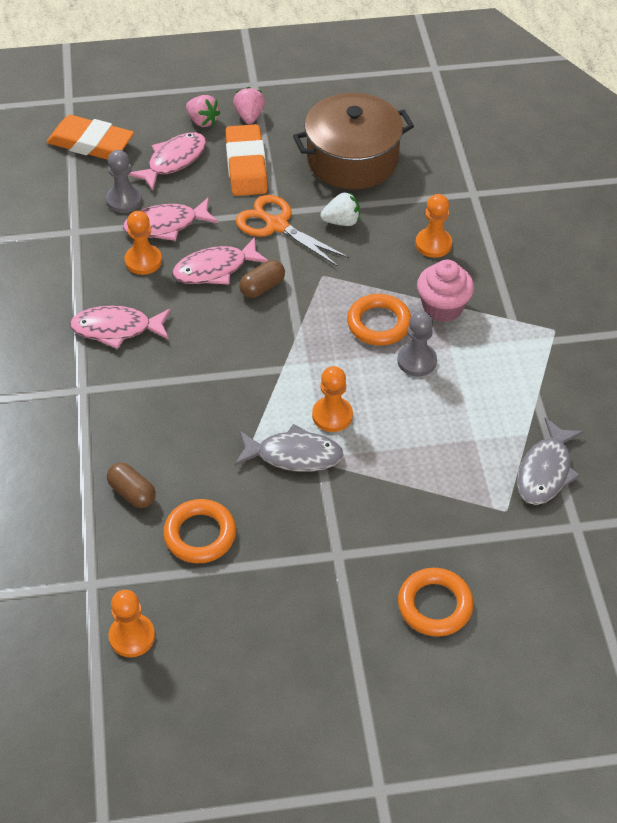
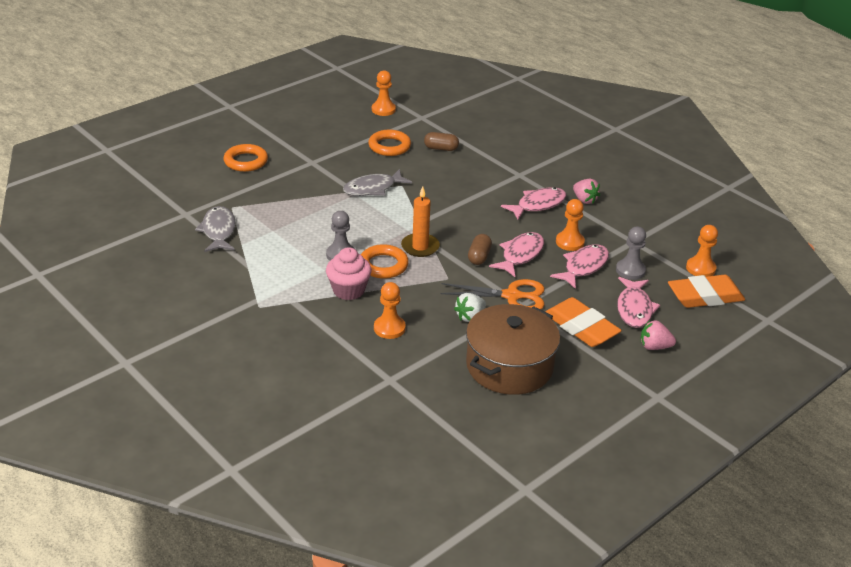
camera: 145 degrees right, 15 degrees down
pink strawberry [233,87,265,124] -> pink strawberry moved to [573,179,600,204]
orange pawn [312,366,353,432] -> orange pawn moved to [686,225,718,277]
none -> orange candle [401,186,440,257]

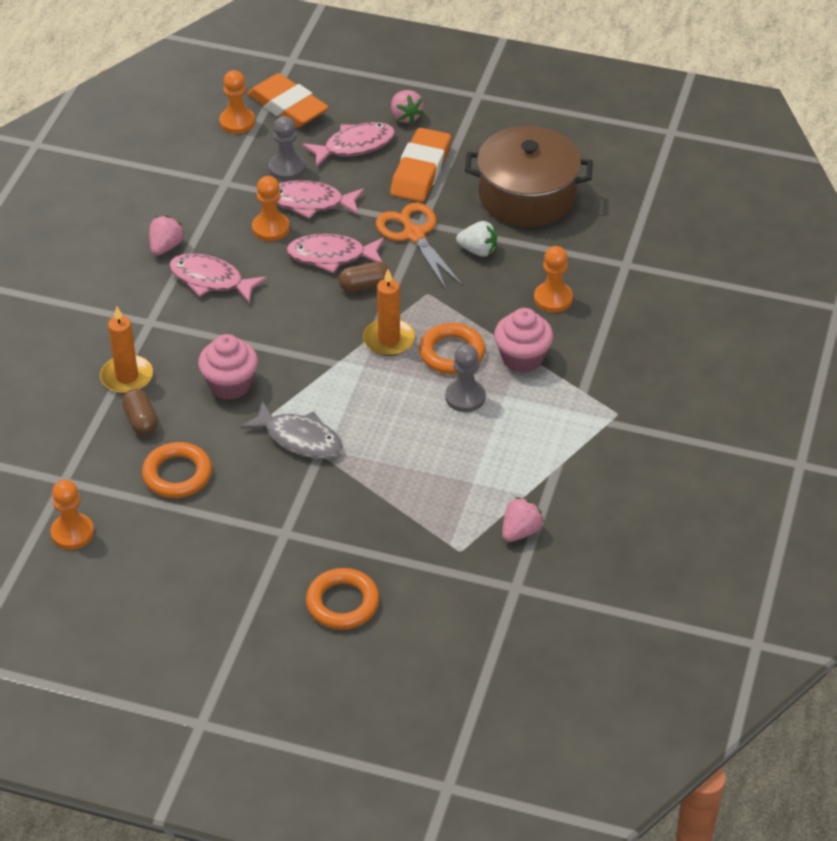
camera: 120 degrees left, 10 degrees up
grey fish [195,206,236,252] -> pink strawberry [502,497,544,542]
none -> orange candle [100,307,153,394]
none -> pink cupcake [198,334,258,400]

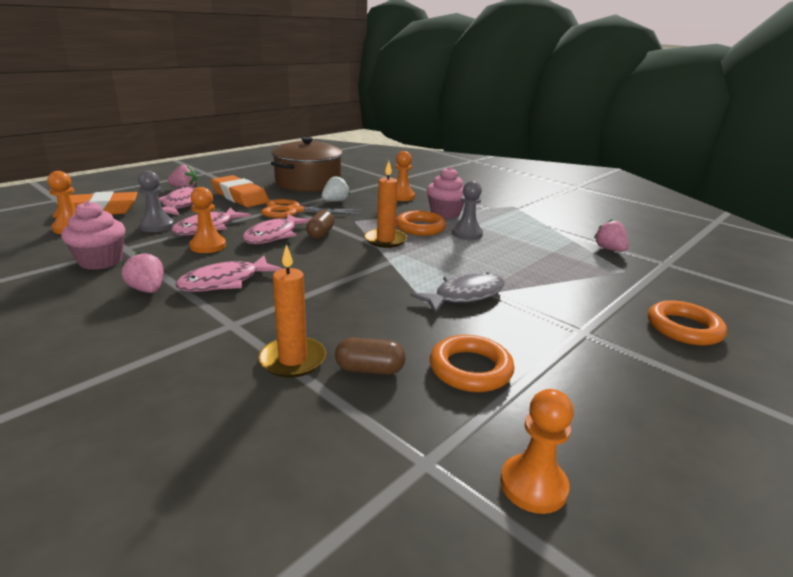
camera: 65 degrees left, 20 degrees down
pink cupcake [198,334,258,400] -> pink cupcake moved to [61,201,125,270]

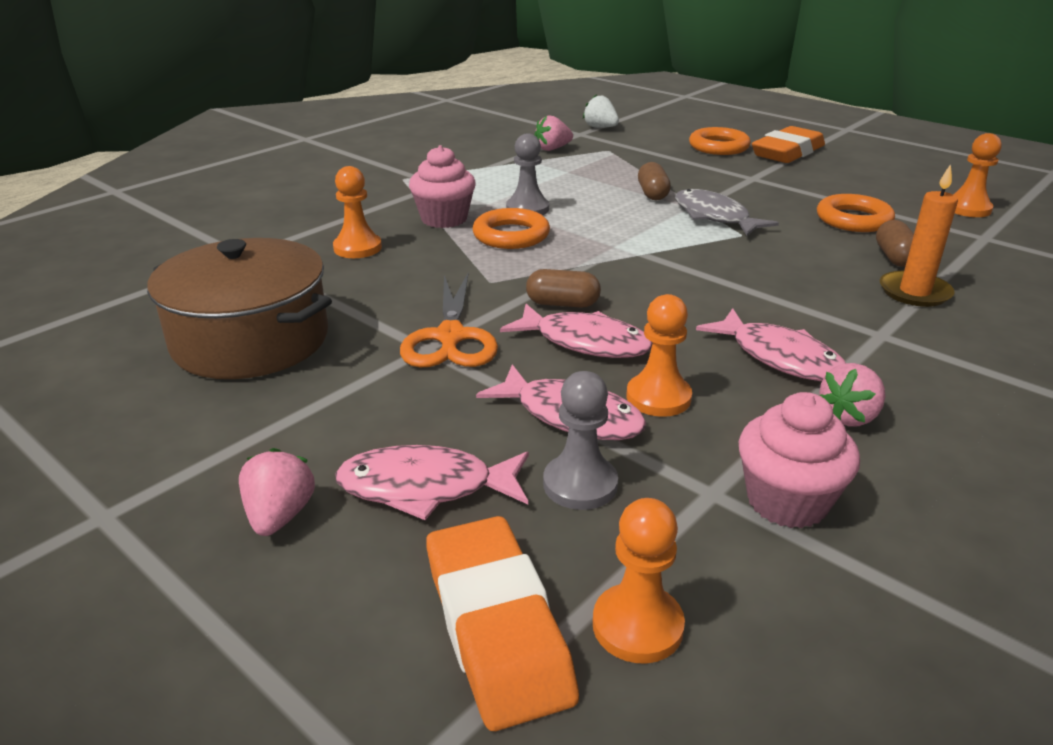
camera: 90 degrees left, 5 degrees up
orange eraser [211,175,269,207] -> orange eraser moved to [752,126,825,163]
white strawberry [322,176,350,202] -> white strawberry moved to [583,94,619,128]
orange candle [365,161,407,248] -> none
none -> brown capsule [638,162,671,200]

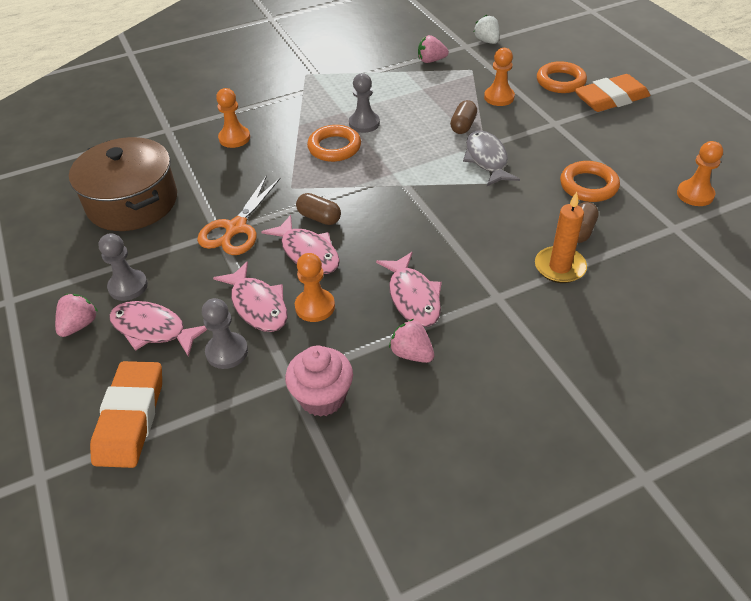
camera: 25 degrees right, 15 degrees up
pink cupcake [409,145,476,228] -> none
orange pawn [593,498,685,663] -> orange pawn moved to [484,48,515,106]
pink strawberry [819,363,886,426] -> pink strawberry turned 60 degrees clockwise [389,319,434,363]
none -> grey pawn [99,233,148,301]

